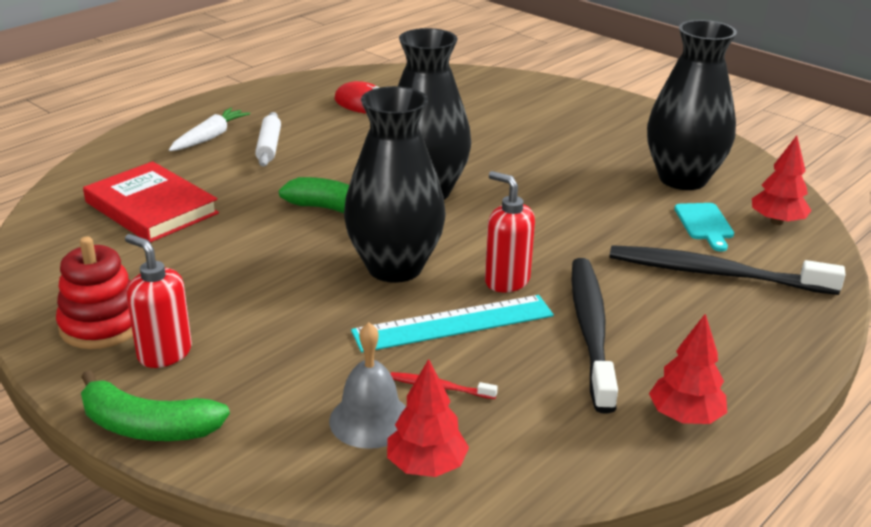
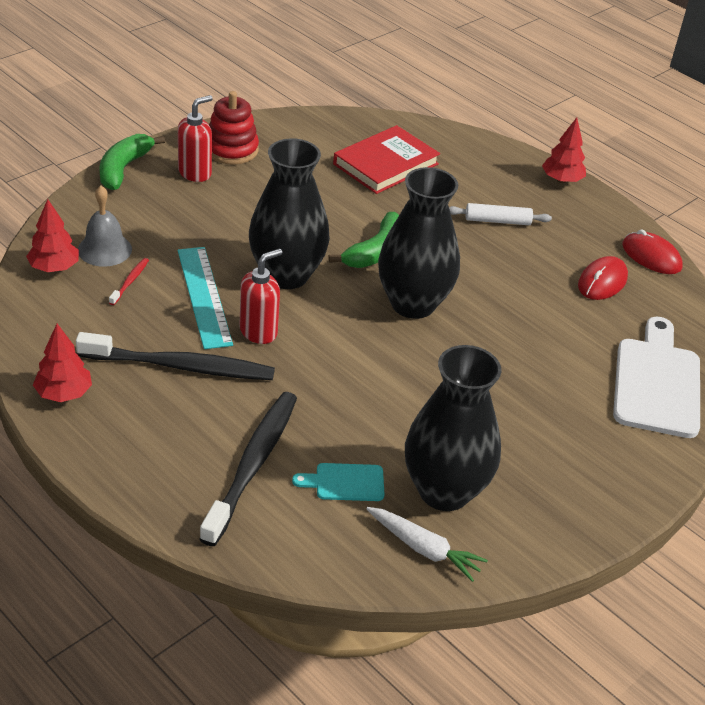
camera: 90 degrees right, 10 degrees up
white carrot [169,108,250,151] -> white carrot moved to [366,507,488,582]
red tree [752,135,812,225] -> red tree moved to [542,118,586,183]
none -> white cutting board [613,317,700,438]
none -> red mouse [622,229,683,274]

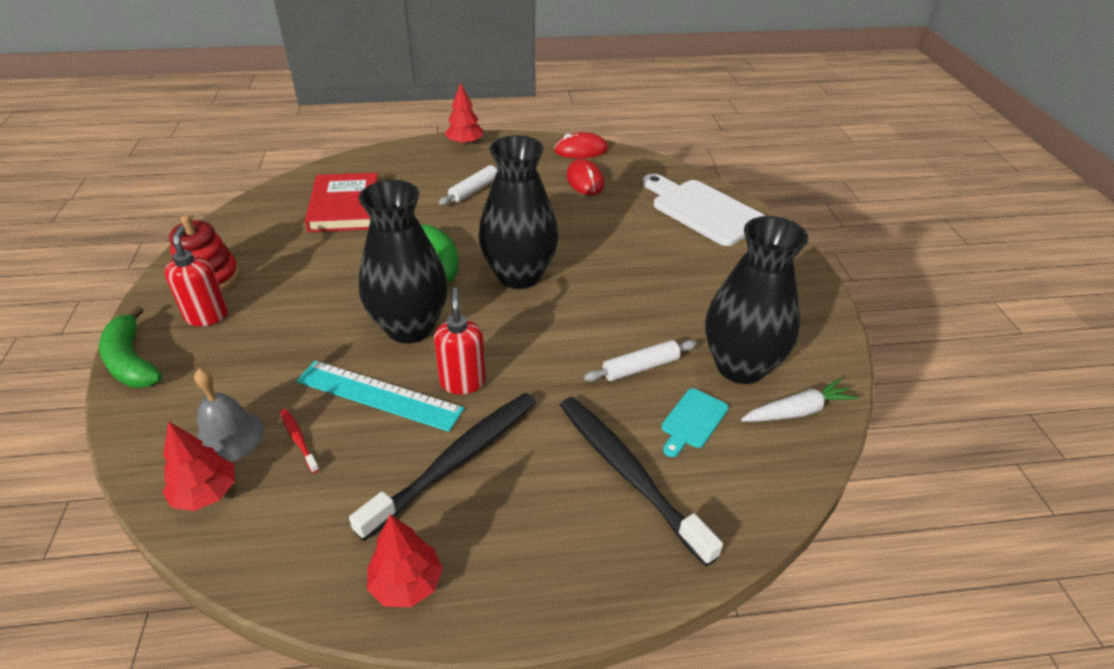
camera: 50 degrees left, 0 degrees up
none -> white rolling pin [584,340,697,382]

